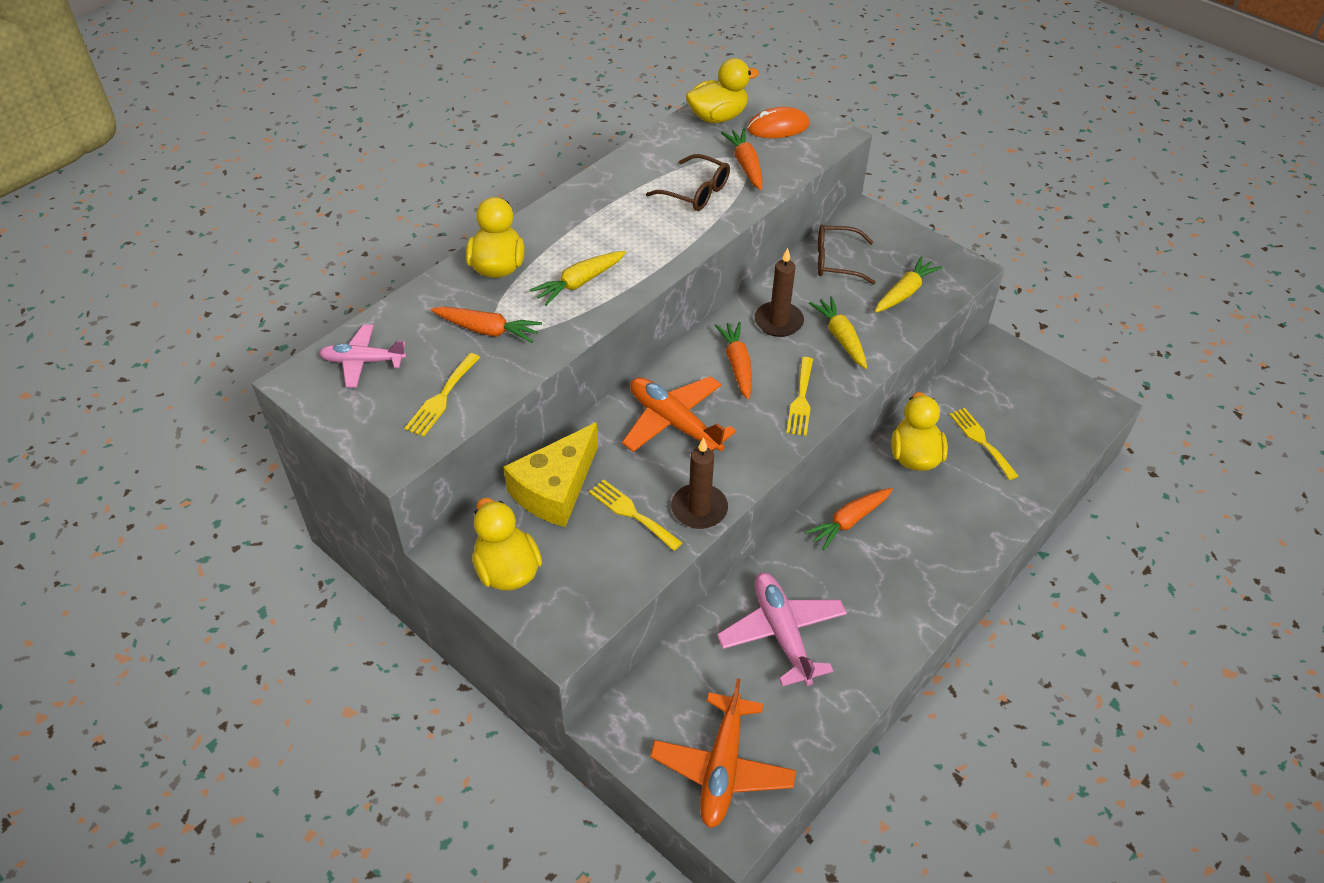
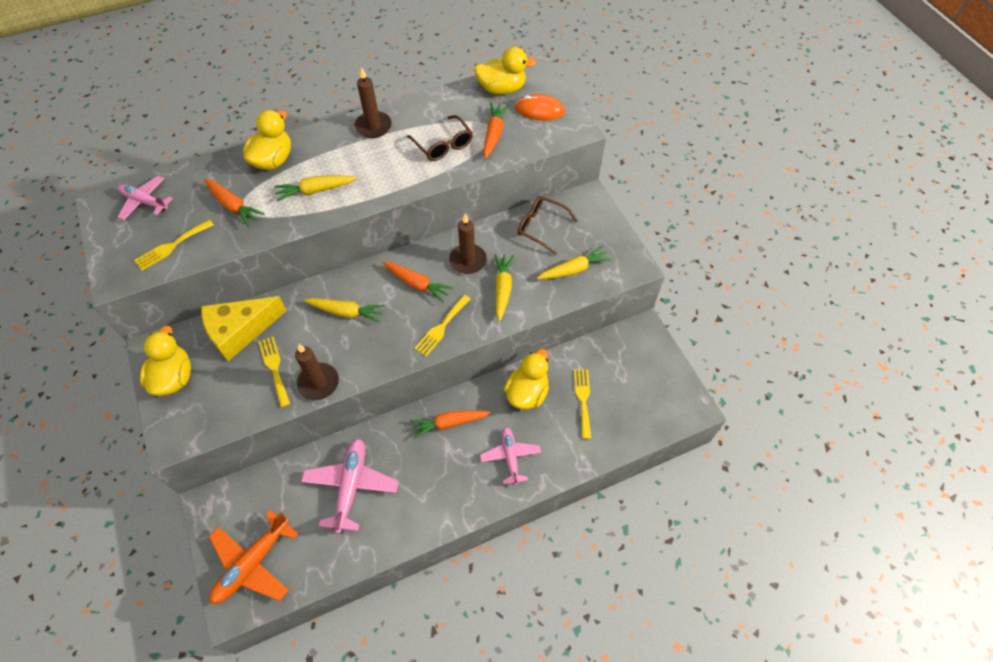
camera: 25 degrees right, 10 degrees up
orange plane [622,376,736,452] -> yellow carrot [304,298,385,323]
orange carrot [715,322,752,399] -> orange carrot turned 105 degrees clockwise [383,262,454,303]
none -> brown candle [355,67,392,138]
none -> pink plane [480,427,541,486]

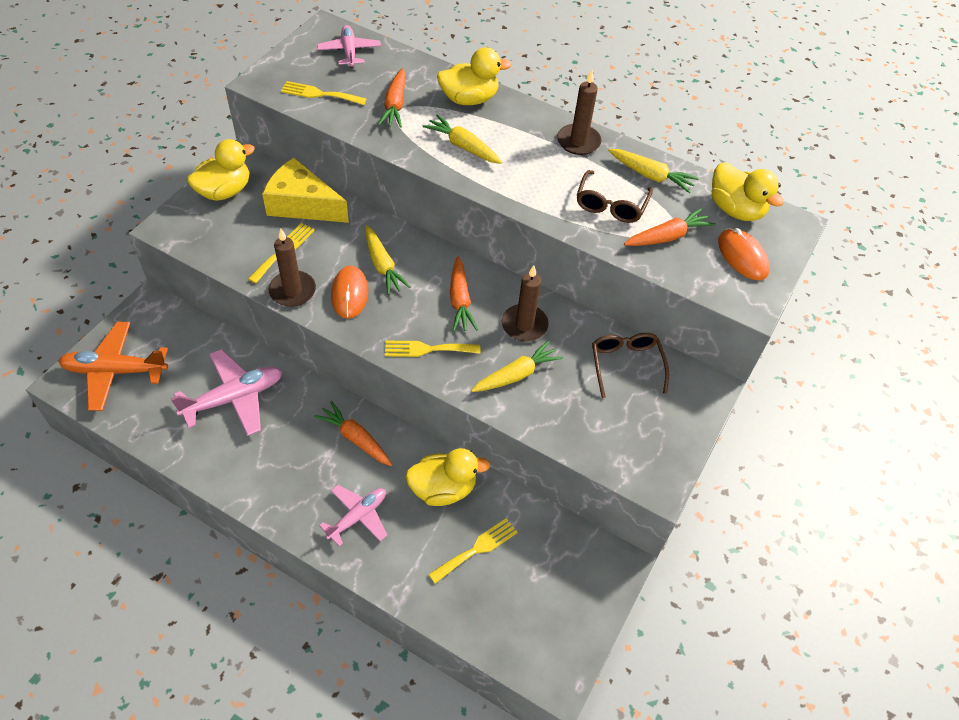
camera: 50 degrees right, 5 degrees down
yellow carrot [537,246,612,279] -> yellow carrot moved to [608,149,699,193]
none -> orange mouse [331,266,368,319]

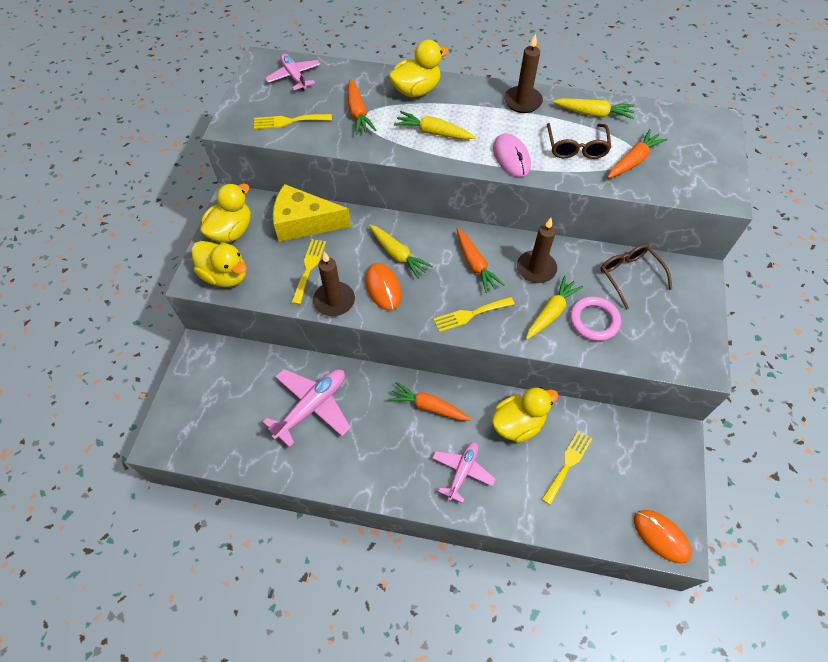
camera: 15 degrees left, 5 degrees up
orange plane [58,321,168,411] -> none
yellow duck [712,163,784,221] -> yellow duck moved to [192,241,247,287]
orange mouse [718,228,770,280] -> orange mouse moved to [634,510,692,564]
none -> pink mouse [493,133,531,177]
none -> pink ring [570,296,621,341]

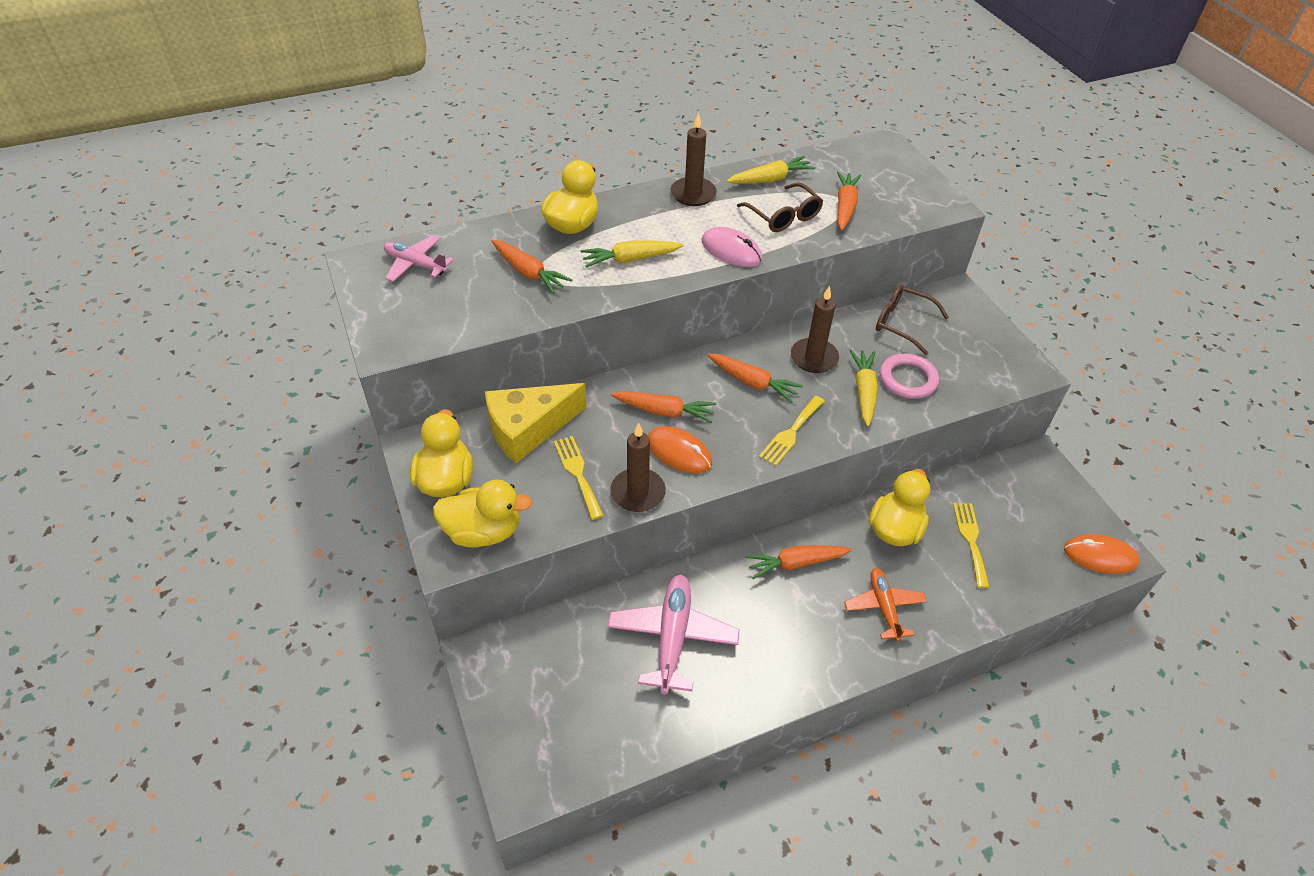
camera: 35 degrees left, 10 degrees down
yellow fork [254,114,332,129] -> none
yellow carrot [369,225,433,279] -> orange carrot [611,391,716,423]
pink plane [432,442,496,503] -> orange plane [844,568,927,642]

